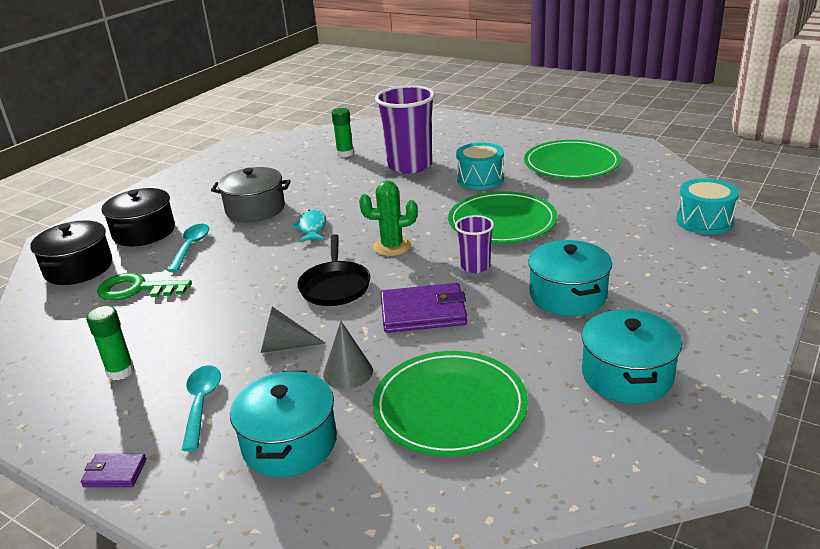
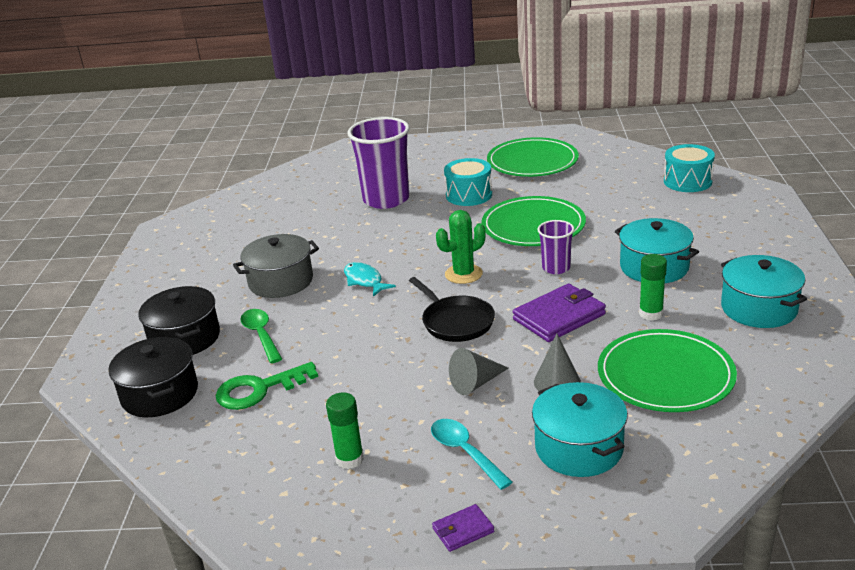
camera: 30 degrees left, 0 degrees up
turquoise spoon [167,224,209,272] -> green spoon [241,309,282,363]
green glue stick [332,108,354,157] -> green glue stick moved to [639,254,667,321]

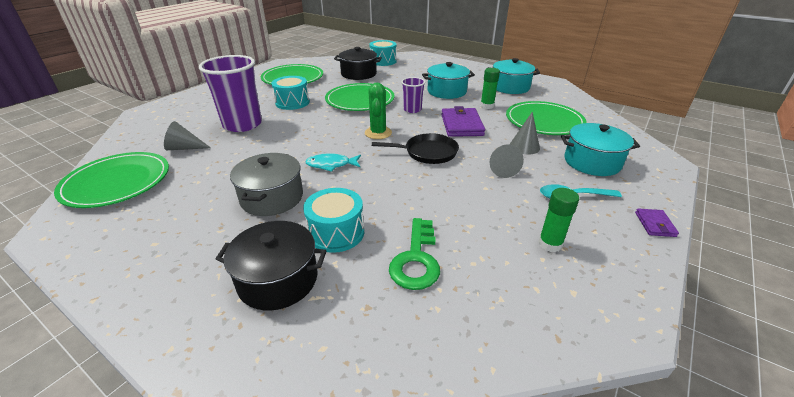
camera: 60 degrees left, 5 degrees up
black pot [108,337,198,417] -> black pot moved to [334,47,382,80]
green spoon [241,309,282,363] -> turquoise drum [303,188,364,253]
none -> green plate [54,152,169,208]
none -> grey cone [164,121,211,150]

